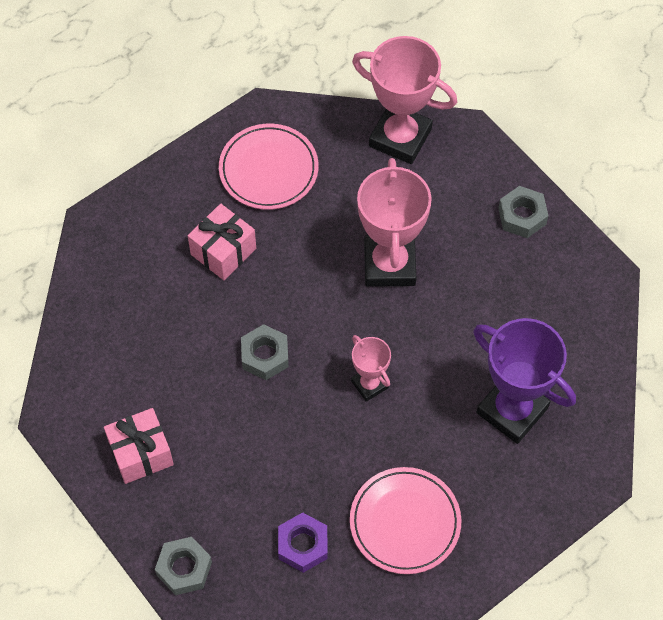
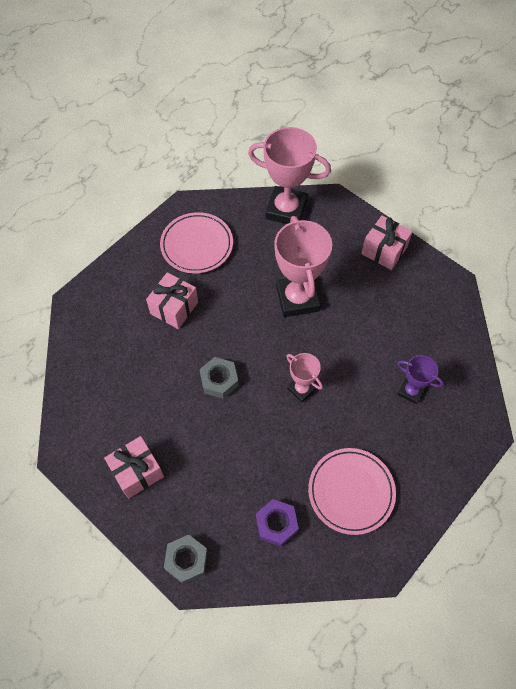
camera: 10 degrees left, 0 degrees up
purple trophy [473,318,576,444] -> purple trophy [397,355,444,404], size x0.53
grey nut [498,186,548,238] -> pink gift [361,215,413,270]

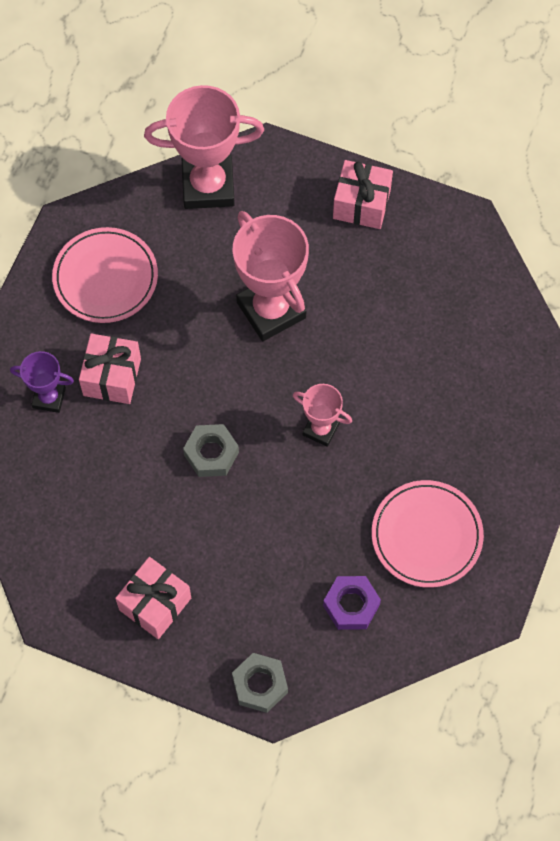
camera: 20 degrees left, 5 degrees up
purple trophy [397,355,444,404] -> purple trophy moved to [10,351,74,413]

